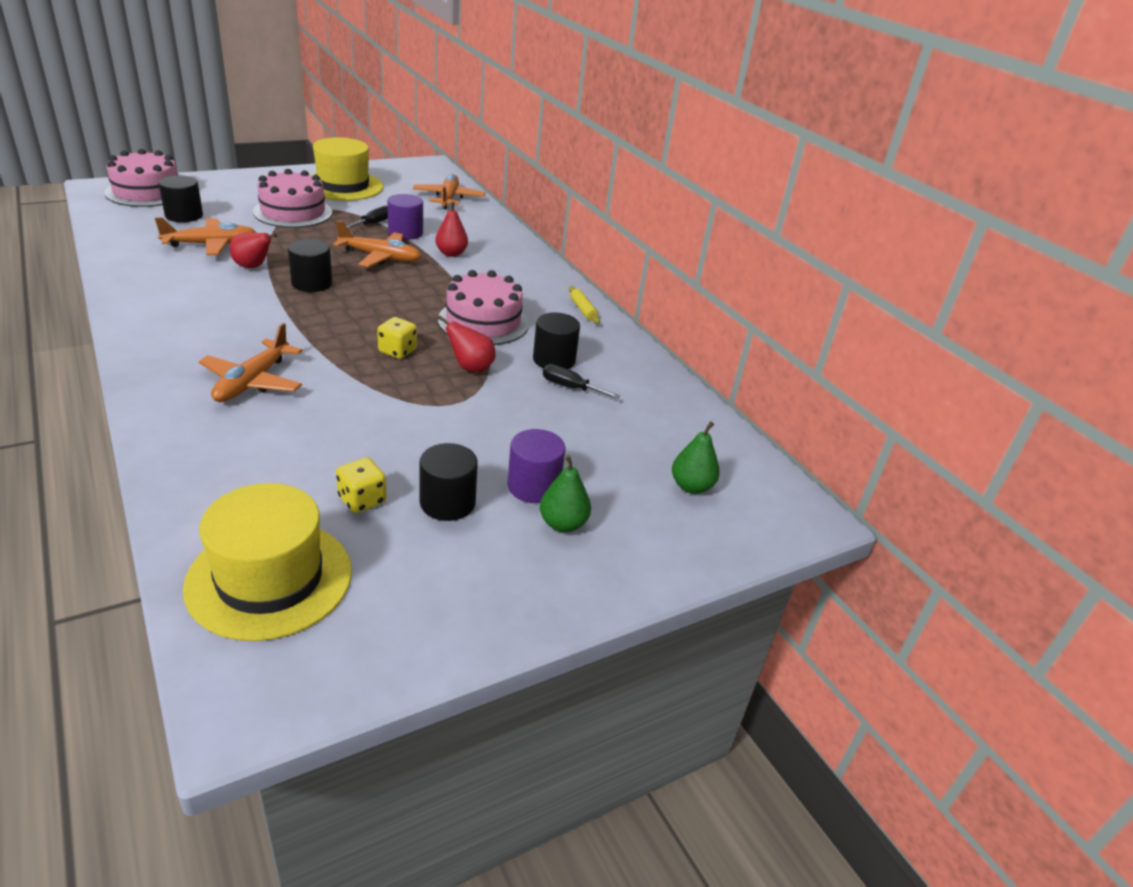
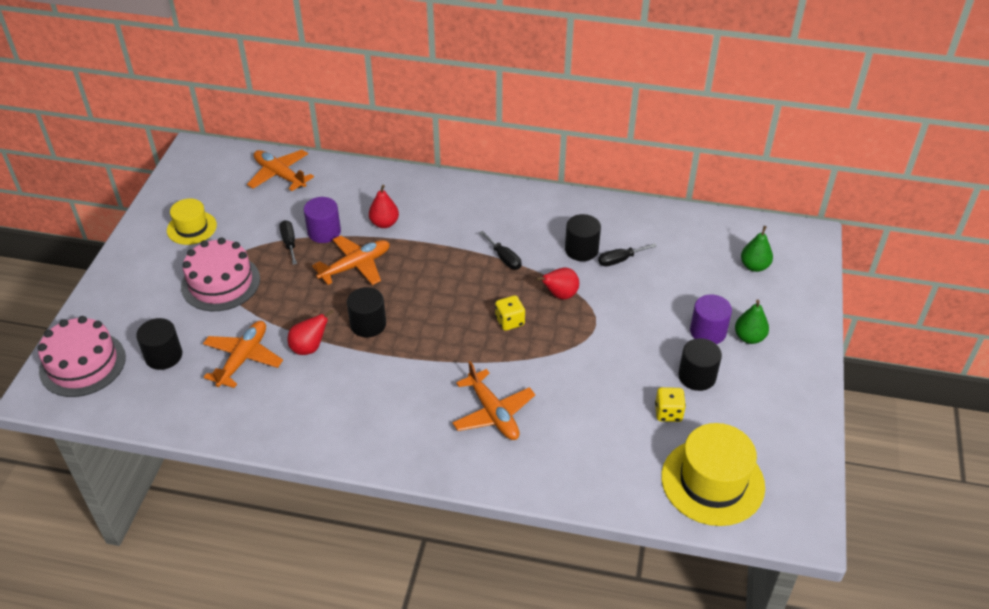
camera: 45 degrees left, 10 degrees up
yellow hat [311,137,384,201] -> yellow hat [167,199,217,245], size x0.59
pink cake [438,270,529,345] -> black screwdriver [479,231,522,269]
yellow rolling pin [569,286,600,324] -> none

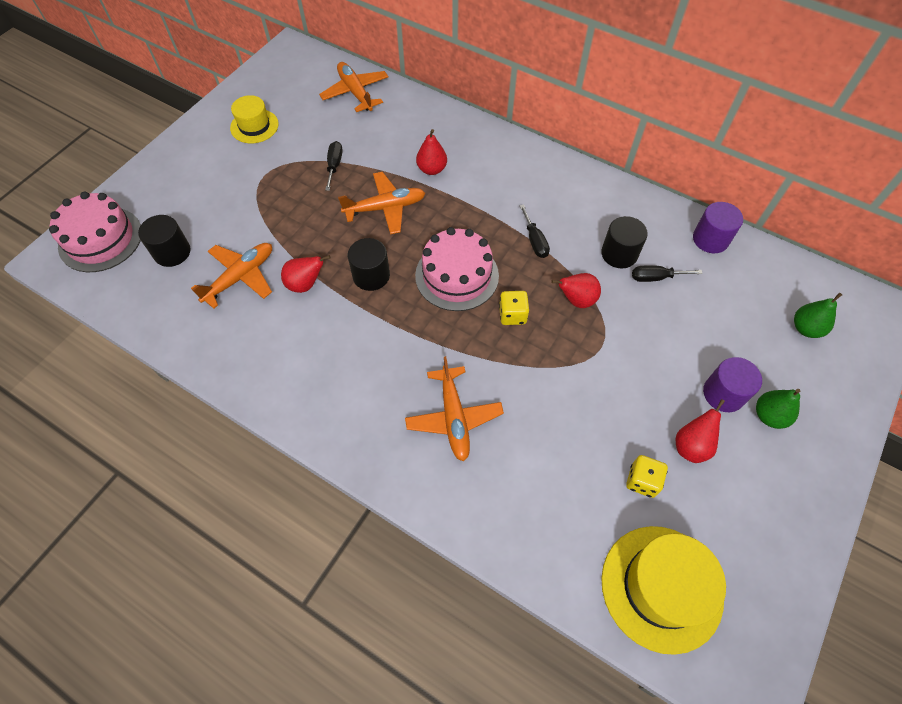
camera: 20 degrees right, 15 degrees up
pink cake [181,238,260,311] -> pink cake moved to [415,227,499,311]
purple cylinder [304,197,341,243] -> purple cylinder moved to [693,202,743,253]
black cylinder [678,338,722,391] -> red pear [676,399,725,463]

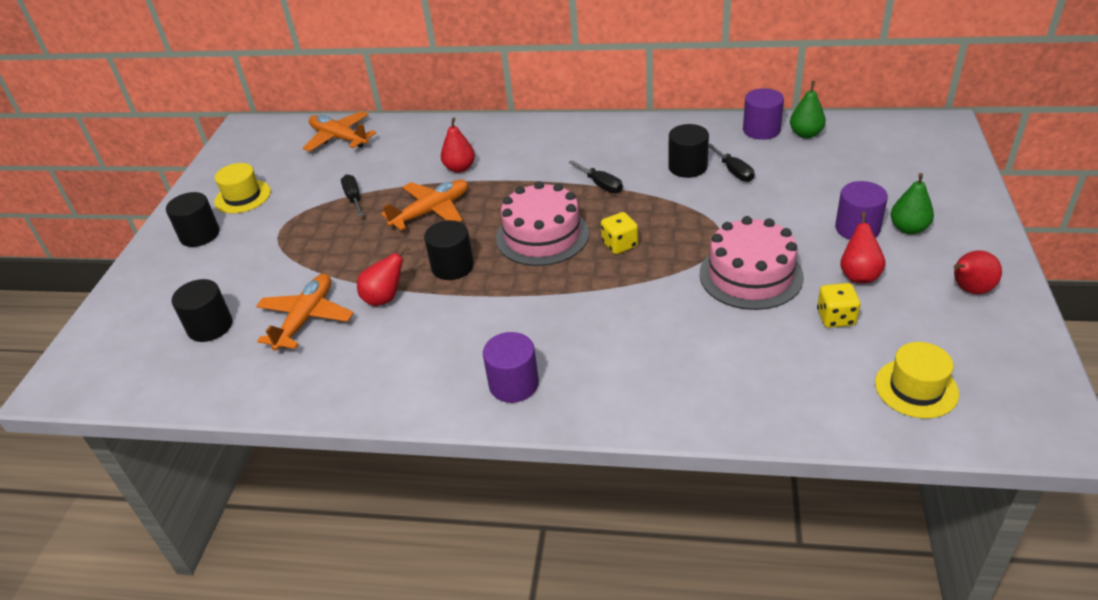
camera: 20 degrees left, 20 degrees down
pink cake [49,192,141,272] -> pink cake moved to [700,216,804,310]
orange plane [405,356,504,462] -> none
red pear [551,273,601,308] -> red pear moved to [954,250,1002,294]
yellow hat [601,526,726,655] -> yellow hat [875,342,959,418], size x0.59
black screwdriver [632,265,703,282] -> black screwdriver turned 90 degrees counterclockwise [708,143,754,182]
green pear [794,293,842,338] -> green pear moved to [790,81,826,138]
none -> black cylinder [166,192,220,247]
none -> purple cylinder [483,332,539,403]

